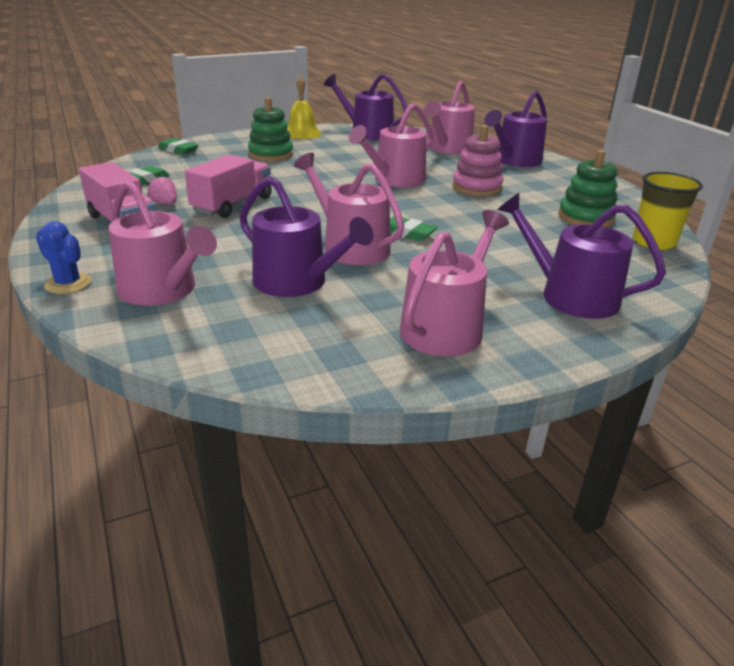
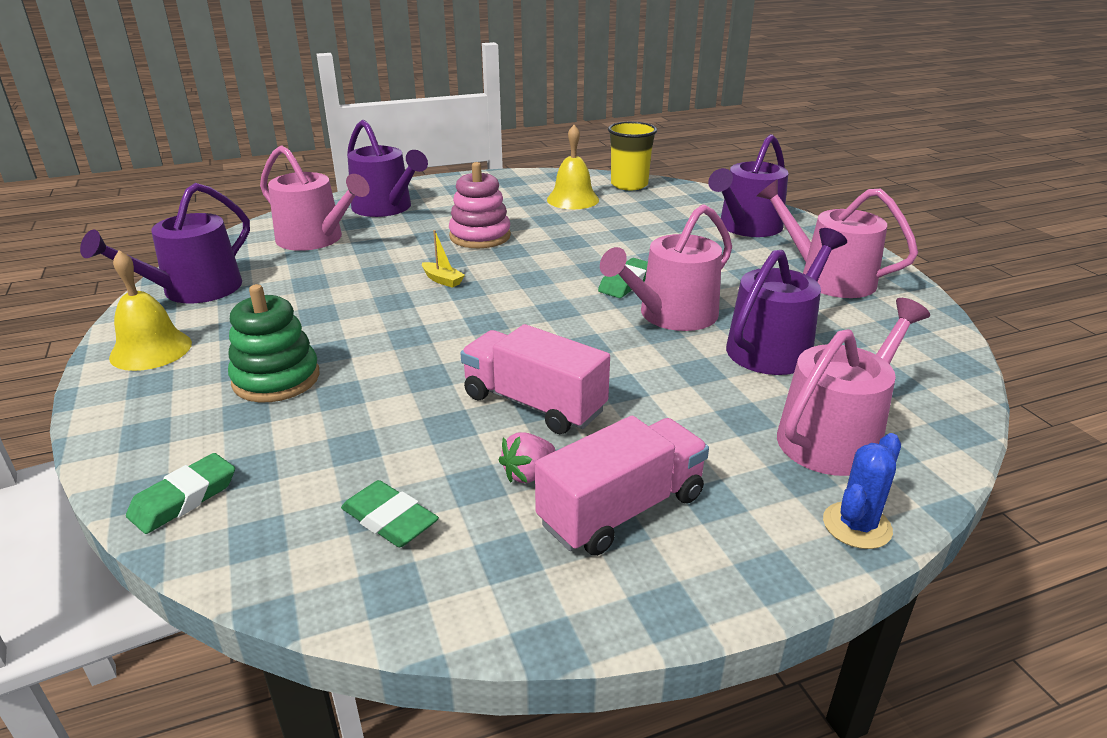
camera: 85 degrees left, 0 degrees up
pink watering can [349,103,433,187] -> yellow boat [422,230,465,288]
green stacking toy [558,150,618,227] -> yellow bell [547,125,599,209]

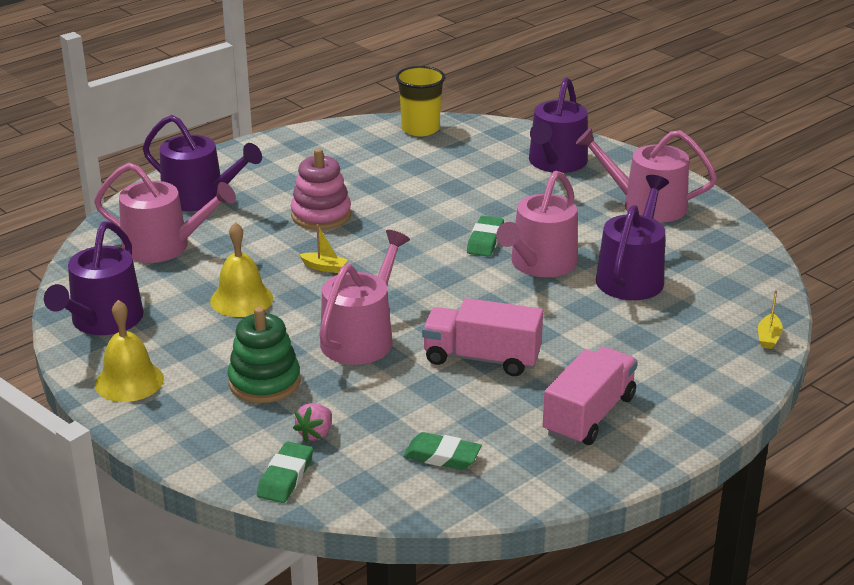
camera: 20 degrees left, 0 degrees up
pink strawberry [499,432,555,483] -> pink strawberry moved to [293,403,332,442]
yellow bell [547,125,599,209] -> yellow bell moved to [210,222,273,317]
pink watering can [777,298,930,476] -> pink watering can moved to [319,230,410,365]
blue cactus [823,433,901,549] -> none
none -> yellow boat [758,290,783,349]

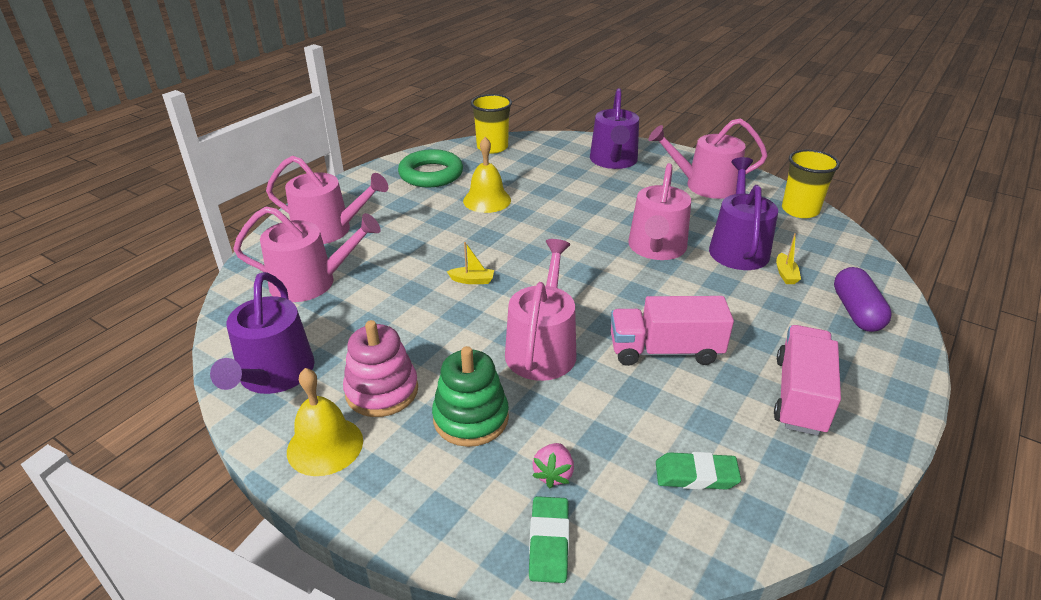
camera: 15 degrees left, 5 degrees up
purple watering can [143,115,262,212] -> pink watering can [266,156,388,244]
yellow bell [210,222,273,317] -> yellow bell moved to [463,137,511,213]
pink stacking toy [291,148,351,230] -> pink stacking toy moved to [343,320,418,417]
green eraser [467,216,504,257] -> none
yellow boat [758,290,783,349] -> yellow boat moved to [776,233,801,284]
none -> green ring [398,149,463,187]
none -> yellow cup [782,150,840,218]
none -> purple capsule [834,267,892,332]

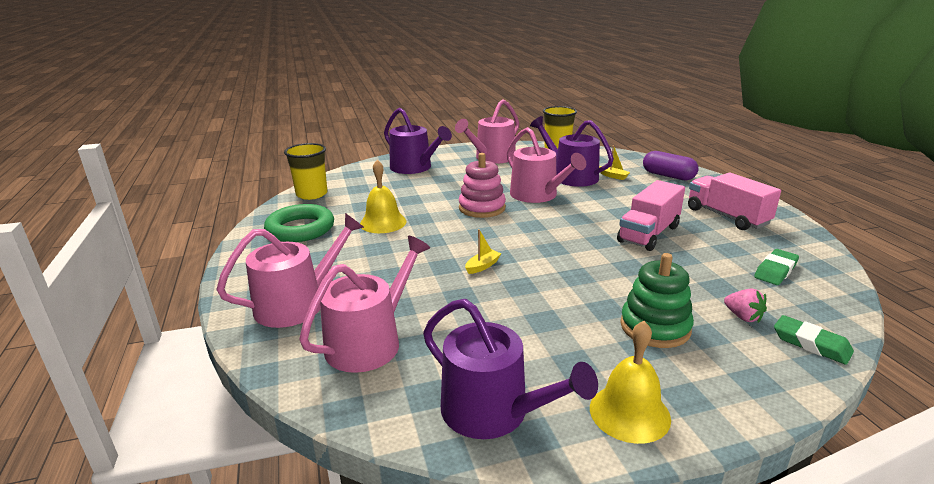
camera: 50 degrees left, 10 degrees down
pink stacking toy [343,320,418,417] -> pink stacking toy moved to [459,153,506,218]
pink watering can [505,239,576,381] -> none

